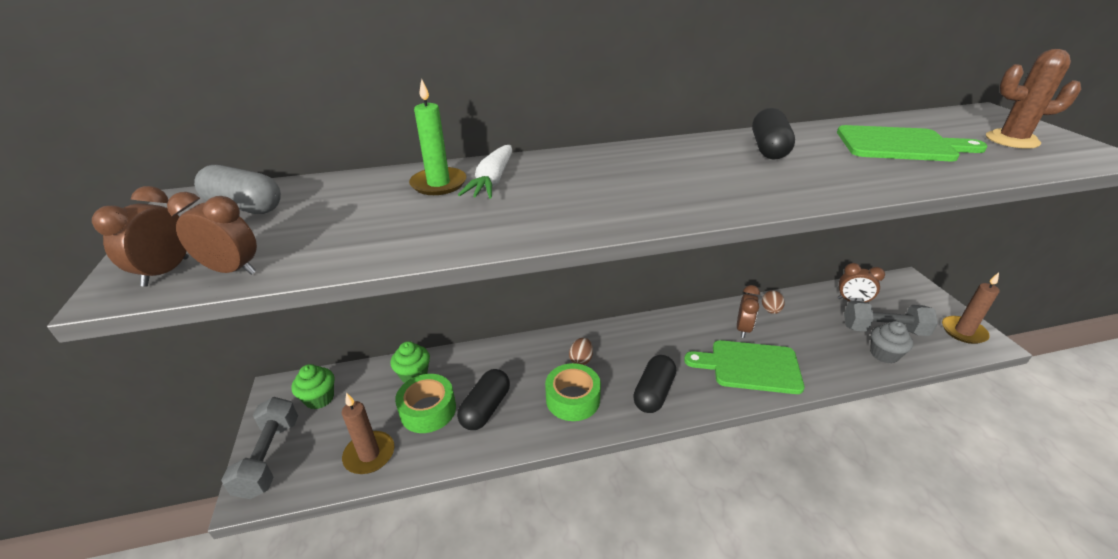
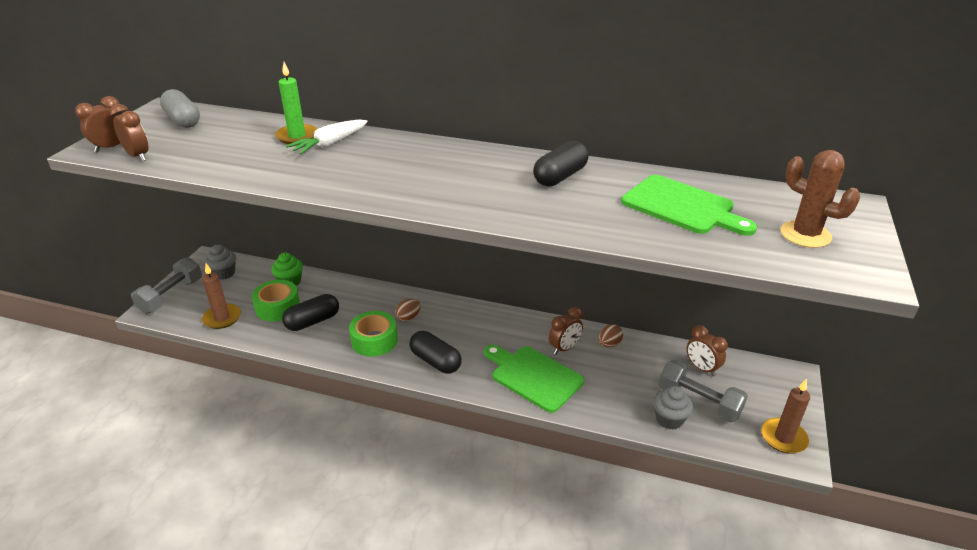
camera: 30 degrees right, 0 degrees up
green cupcake [291,364,335,409] -> grey cupcake [205,244,236,280]
black capsule [633,355,676,413] -> black capsule turned 75 degrees clockwise [410,331,462,374]

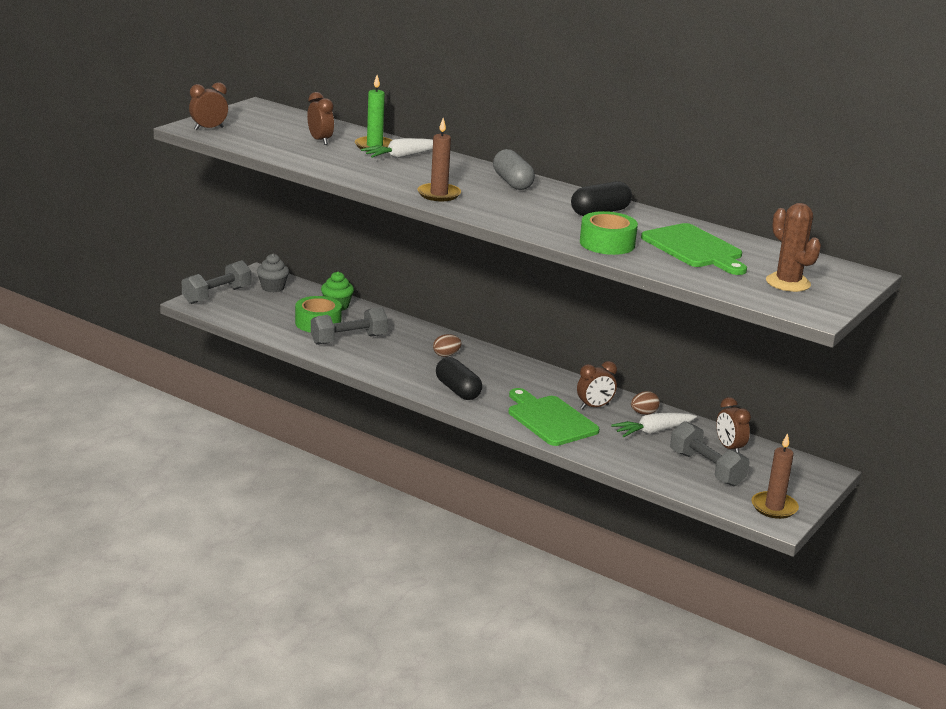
camera: 15 degrees right, 10 degrees down
brown clock [110,104,149,161] -> brown clock moved to [307,92,334,145]
grey capsule [160,89,200,128] -> grey capsule moved to [493,149,535,190]
brown candle [202,264,241,329] -> brown candle moved to [417,118,461,201]
black capsule [282,294,339,331] -> grey dumbbell [311,307,388,345]
green tape [349,311,398,356] -> green tape moved to [580,211,638,255]
grey cupcake [653,386,693,430] -> none
none -> white carrot [611,413,697,437]

